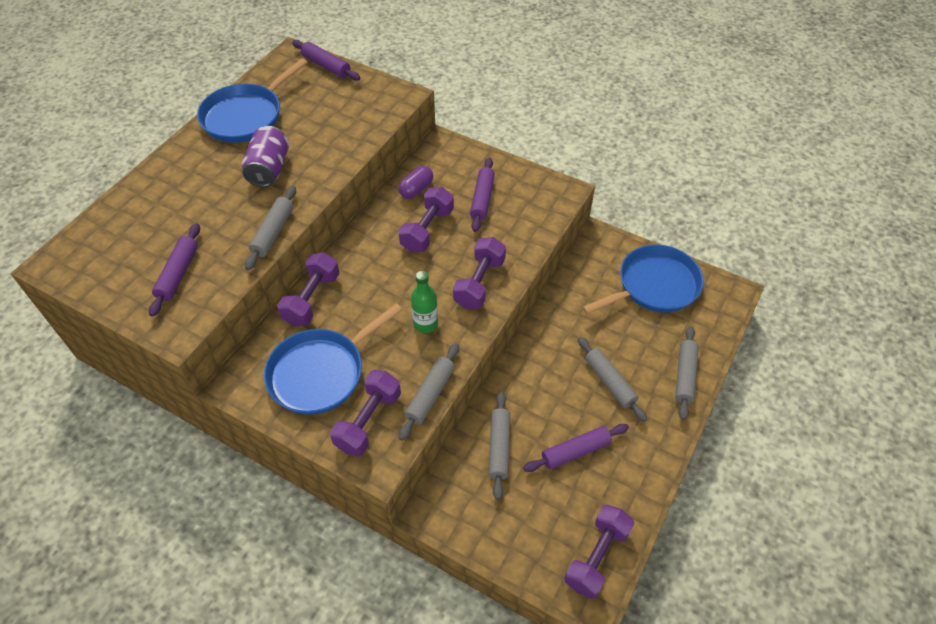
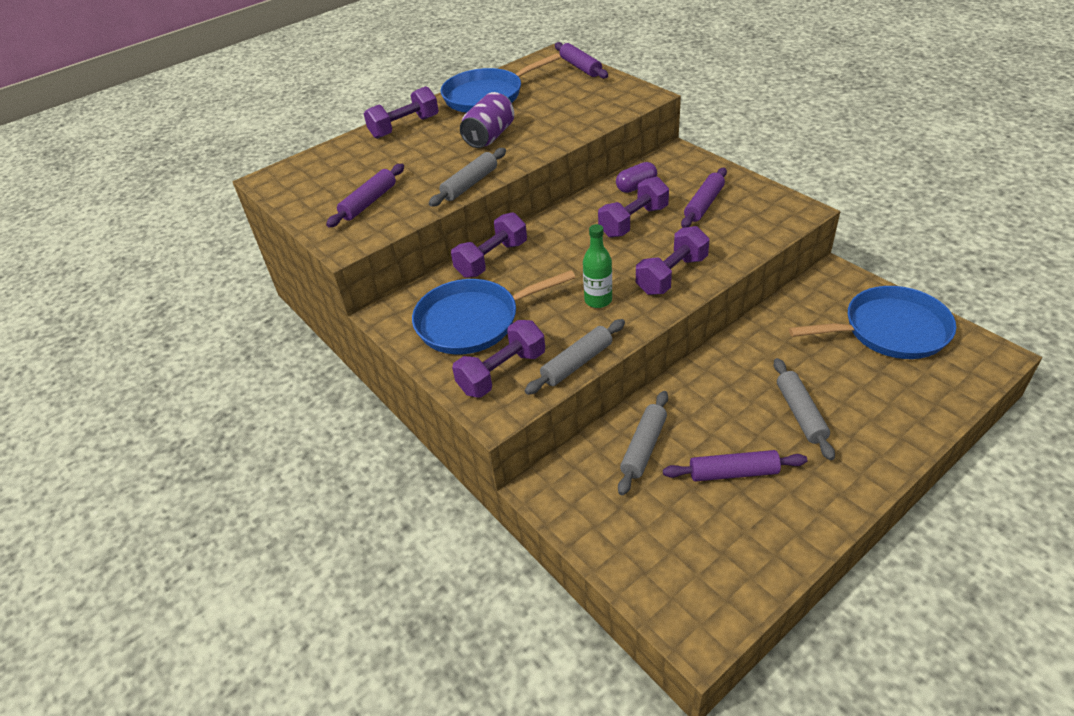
camera: 25 degrees right, 10 degrees down
purple dumbbell [564,505,635,599] -> purple dumbbell moved to [364,86,439,139]
grey rolling pin [675,326,699,420] -> none

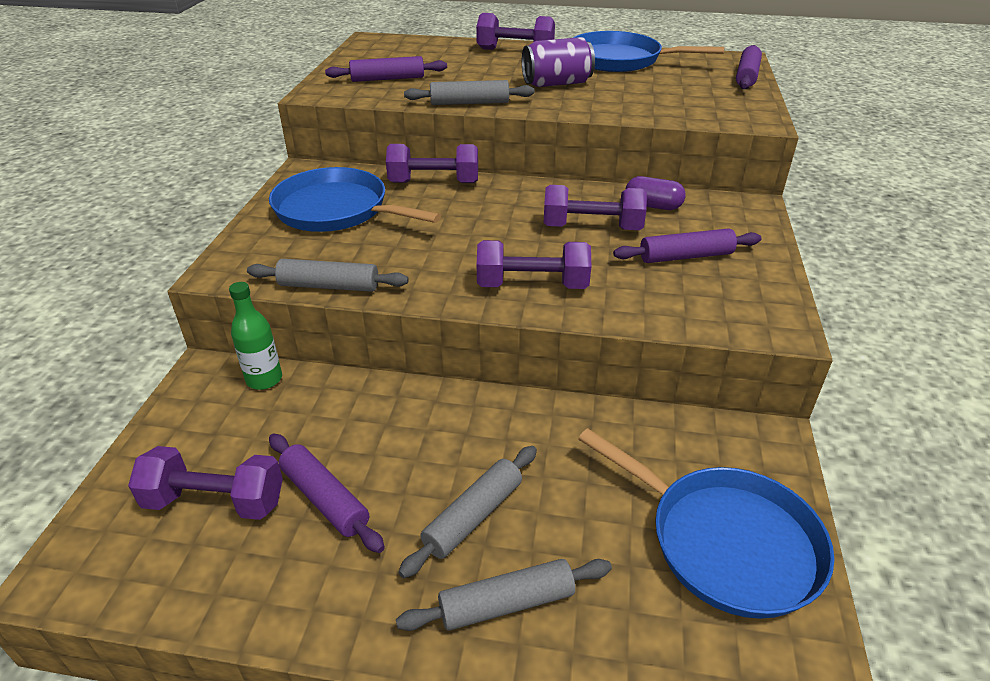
camera: 45 degrees right, 5 degrees down
purple dumbbell [452,320,545,398] -> purple dumbbell moved to [128,446,283,520]
green bottle [583,224,612,308] -> green bottle moved to [229,282,282,390]
grey rolling pin [618,391,668,495] -> grey rolling pin moved to [396,559,612,631]

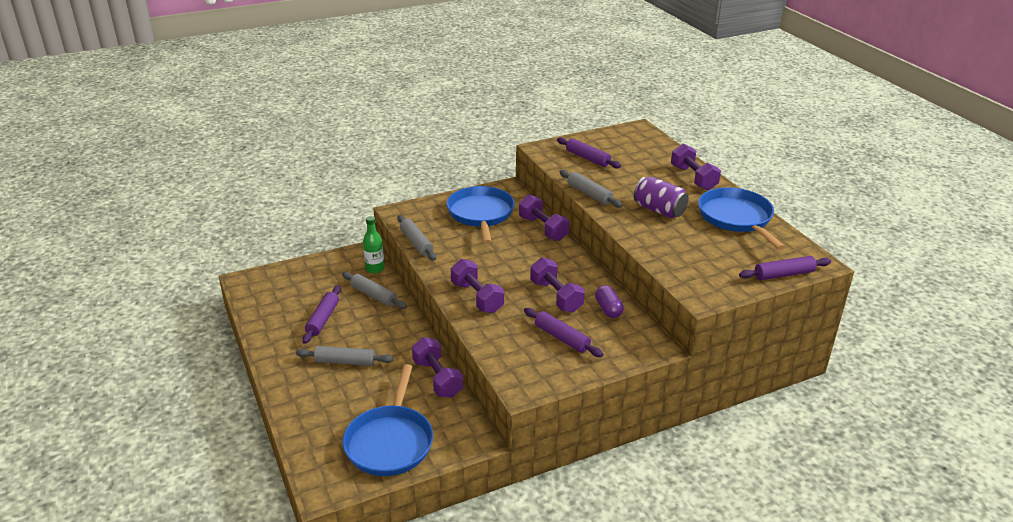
camera: 55 degrees right, 5 degrees down
purple dumbbell [128,446,283,520] -> purple dumbbell moved to [412,337,463,398]
grey rolling pin [396,559,612,631] -> grey rolling pin moved to [342,272,407,309]

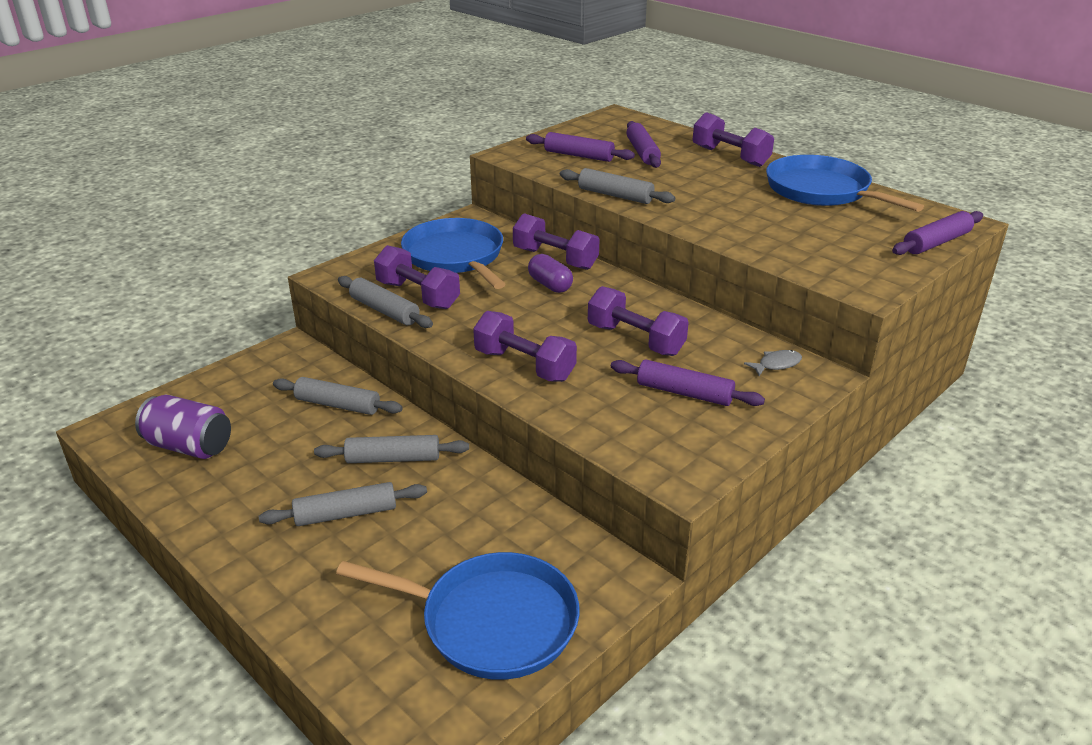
camera: 20 degrees left, 0 degrees up
purple rolling pin [302,285,341,344] -> purple rolling pin moved to [626,121,661,168]
blue pan [342,364,433,476] -> blue pan turned 60 degrees counterclockwise [336,552,580,680]
green bottle [363,216,384,273] -> none
purple dumbbell [412,337,463,398] -> purple dumbbell moved to [374,245,460,309]
purple capsule [595,285,624,318] -> purple capsule moved to [528,254,573,293]
purple can [634,177,689,218] -> purple can moved to [135,395,231,459]
none -> grey rolling pin [314,435,469,463]
none -> grey fish [744,350,802,376]

